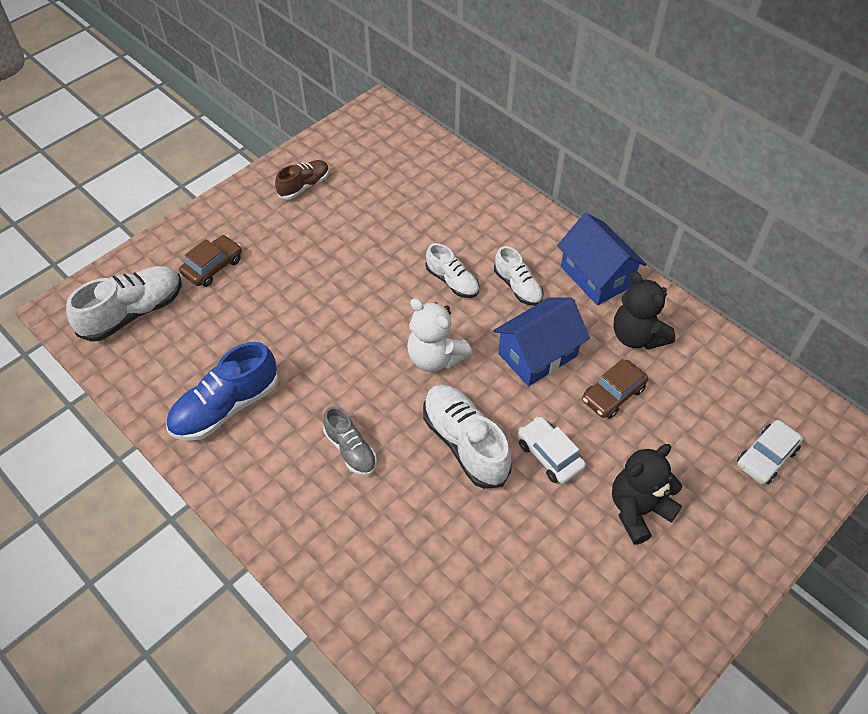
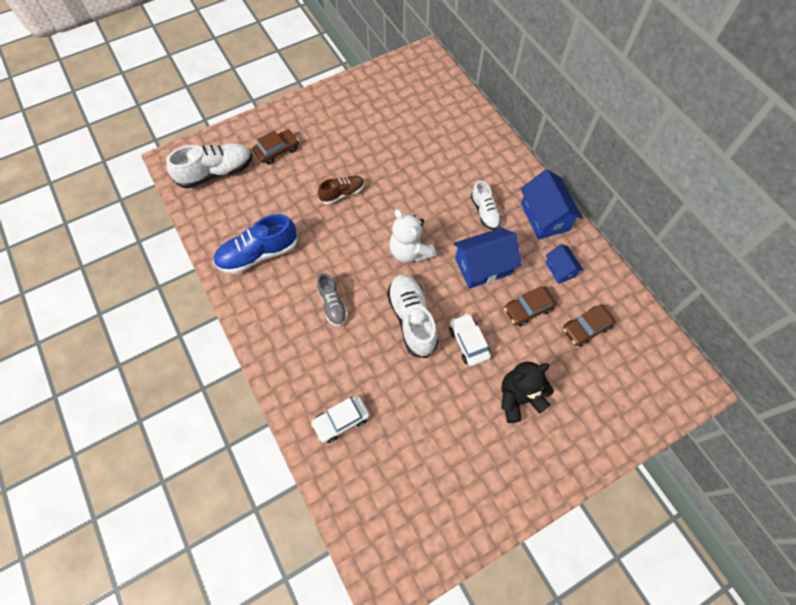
camera: 15 degrees right, 10 degrees up
brown shoe [275,160,329,199] -> brown shoe moved to [318,176,364,205]
white shoe [426,243,479,298] -> none
black teddy bear [613,271,675,350] -> blue house [545,244,584,284]
white car [737,420,803,484] -> white car moved to [311,396,369,443]
none -> brown car [563,305,616,347]

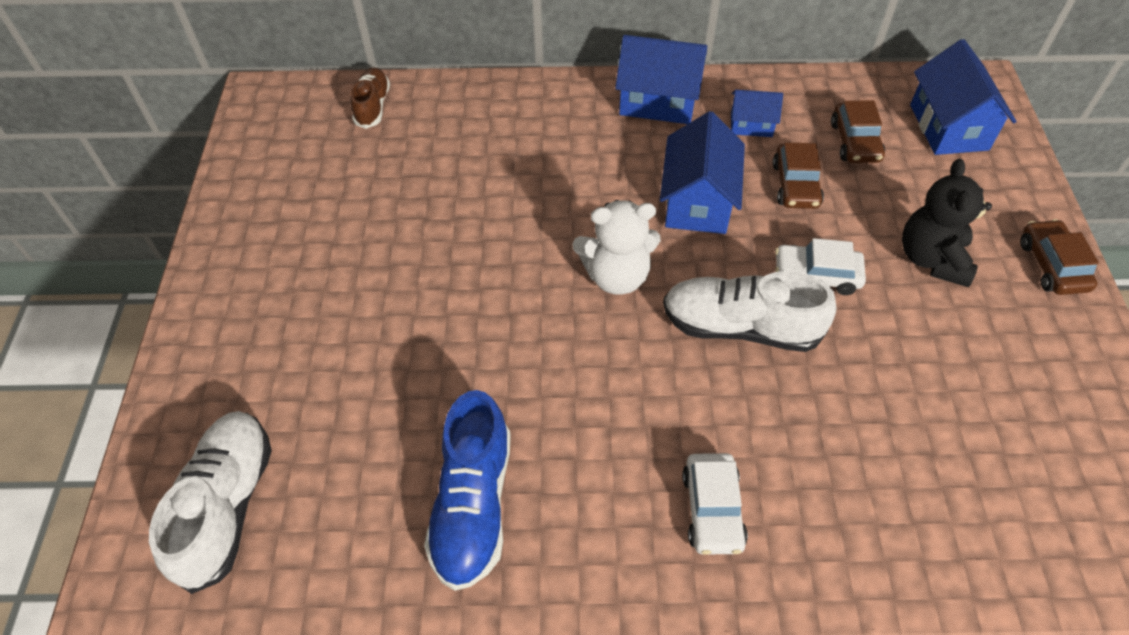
camera: 60 degrees left, 10 degrees down
brown car [253,129,299,165] -> brown car moved to [1020,219,1099,295]
white car [311,396,369,443] -> white car moved to [682,453,748,555]
grey shoe [317,273,348,326] -> none
brown shoe [318,176,364,205] -> brown shoe moved to [350,67,390,129]
white shoe [471,181,501,230] -> none
none -> blue house [910,39,1017,155]

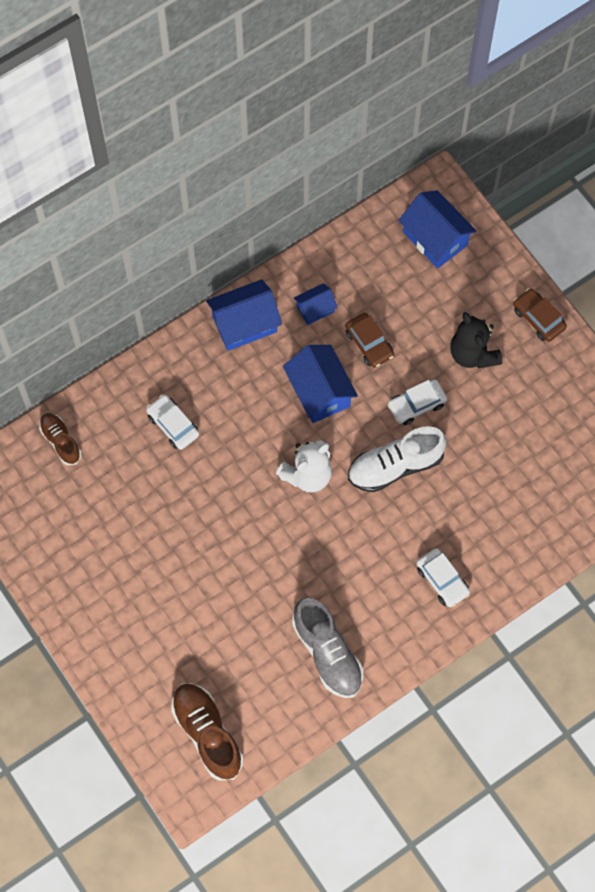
camera: 35 degrees left, 15 degrees up
white shoe [149,411,272,594] -> brown shoe [171,683,243,781]
blue shoe [424,390,511,591] -> grey shoe [292,598,363,698]
brown car [831,100,885,163] -> none
none -> white car [146,395,199,450]

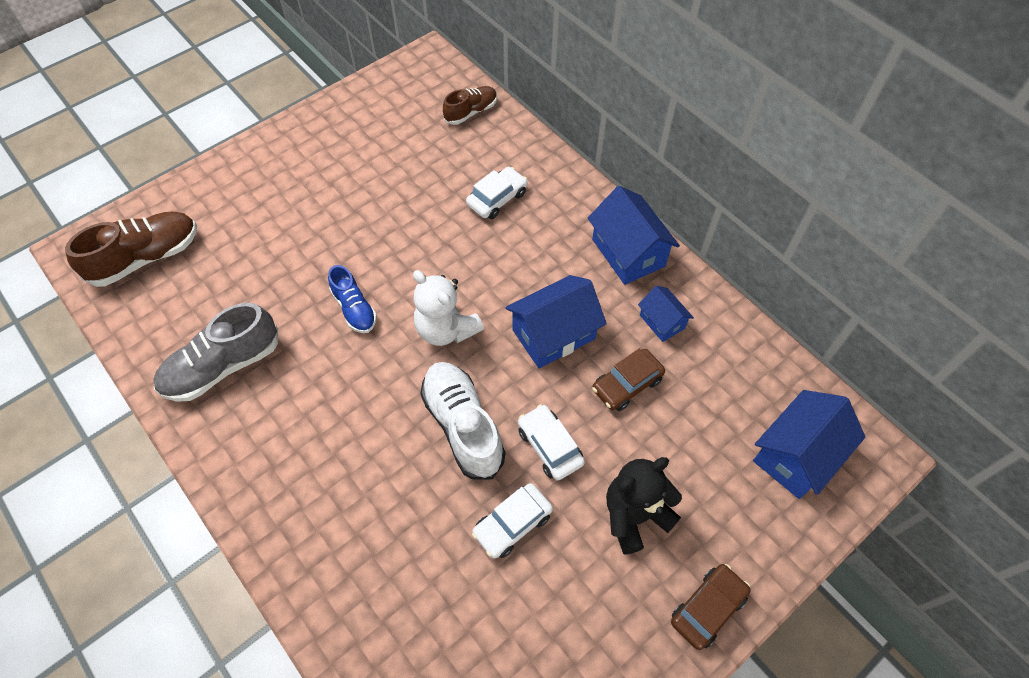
camera: 85 degrees right, 10 degrees down
white car [417,548,470,607] -> white car moved to [472,483,553,558]
none -> blue shoe [328,265,377,333]

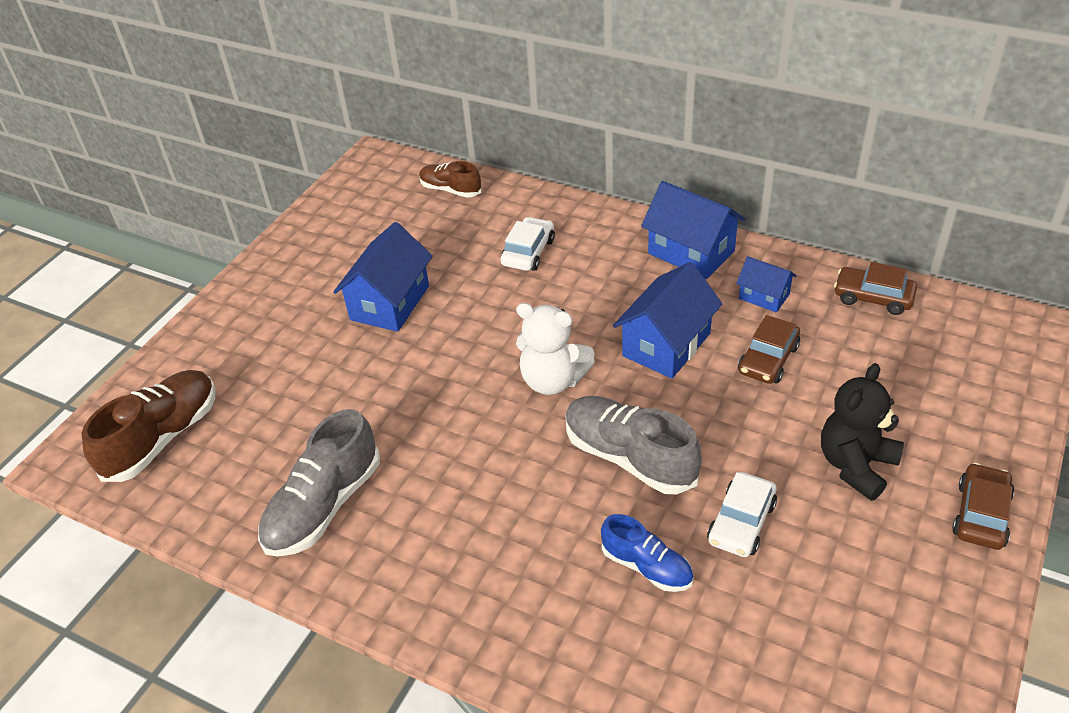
camera: 20 degrees left, 15 degrees down
blue shoe [328,265,377,333] -> blue shoe moved to [601,514,694,592]
white shoe [420,362,505,480] -> grey shoe [566,396,702,494]
brown shoe [443,86,497,125] -> brown shoe turned 90 degrees counterclockwise [419,161,481,198]
white car [518,404,585,481] -> none
blue house [753,390,865,499] -> blue house moved to [333,222,433,332]
none -> brown car [834,262,917,315]

